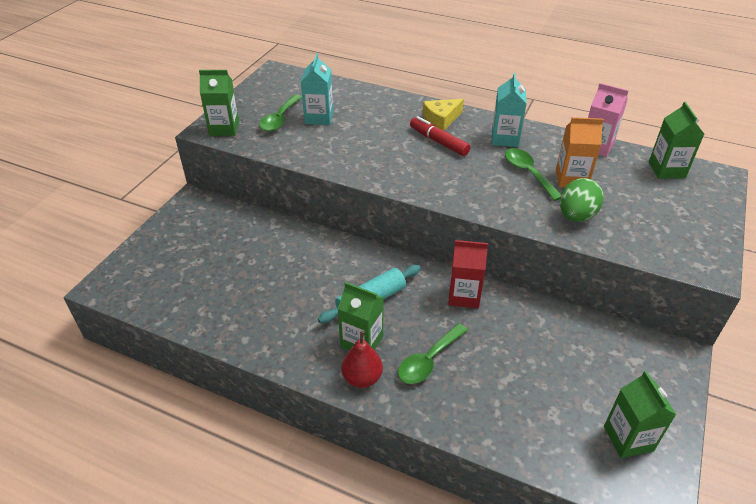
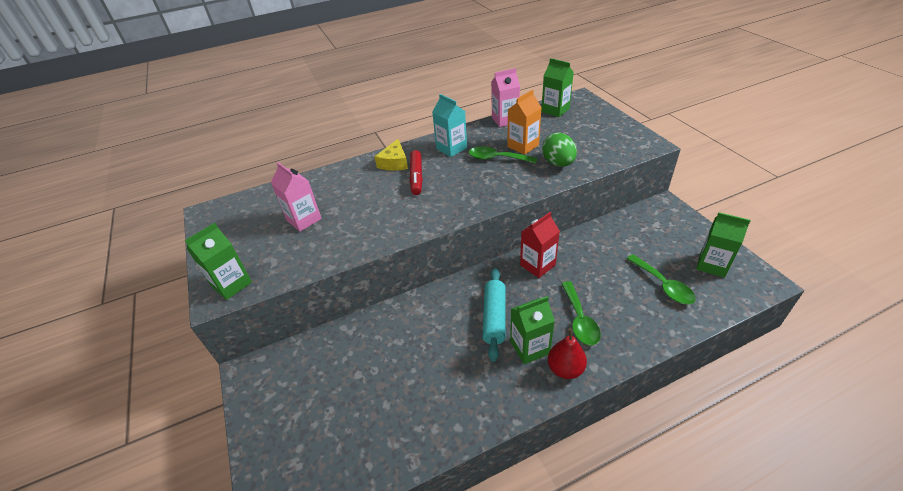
camera: 45 degrees left, 0 degrees up
green spoon [259,95,302,132] -> green spoon moved to [626,254,696,304]
turquoise carton [301,53,333,125] -> pink carton [271,162,322,232]
red marker [410,116,471,156] -> red marker turned 90 degrees counterclockwise [409,150,423,195]

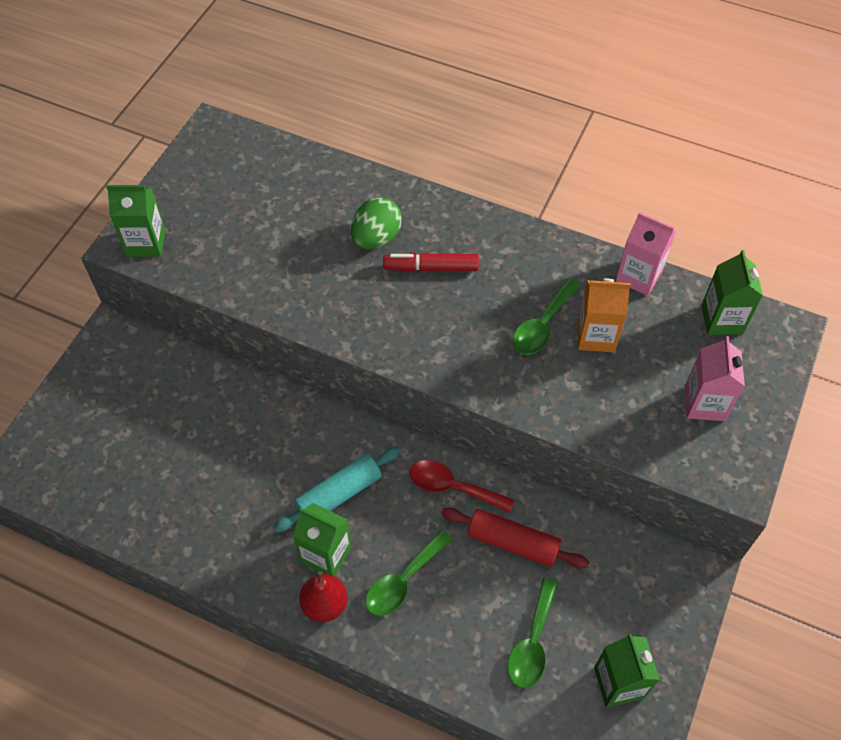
camera: 45 degrees right, 15 degrees up
pink carton [271,162,322,232] -> pink carton moved to [685,336,745,421]
yellow cheese [374,139,408,171] -> none
red marker [409,150,423,195] -> red marker turned 45 degrees clockwise [383,253,479,272]
turquoise carton [432,94,467,157] -> none
green spoon [469,146,537,164] -> green spoon turned 120 degrees counterclockwise [513,279,580,355]
red carton [520,212,560,278] -> red spoon [409,460,515,513]
green egg [542,132,577,167] -> green egg moved to [351,197,402,249]
none -> red rolling pin [441,507,589,569]

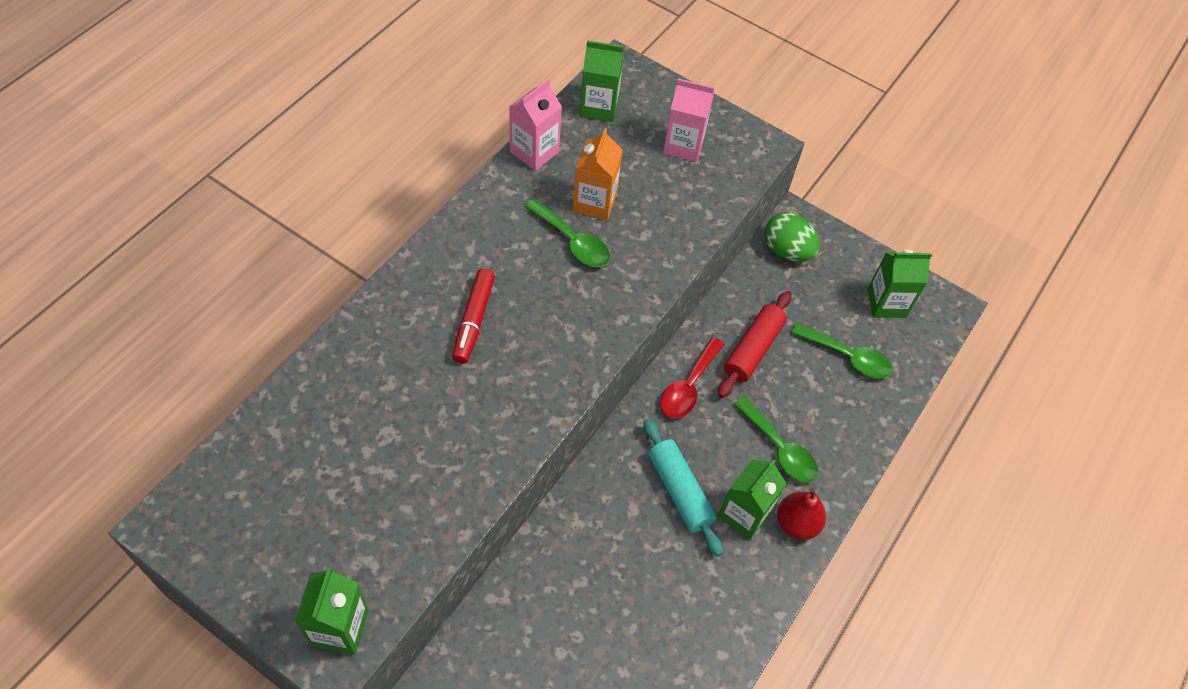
camera: 85 degrees left, 0 degrees up
green egg [351,197,402,249] -> green egg moved to [764,213,820,261]

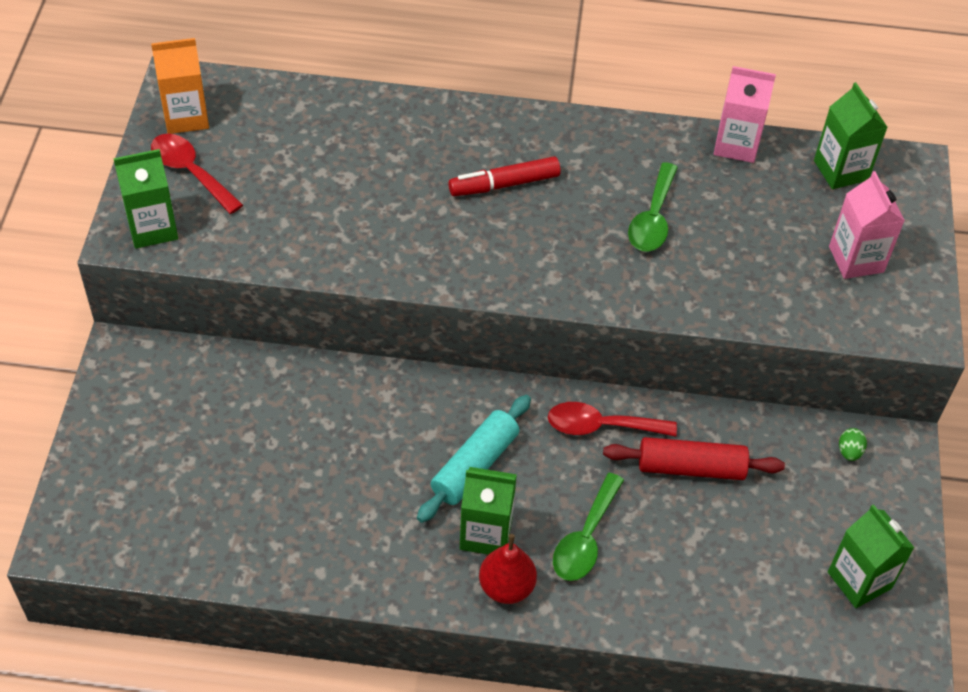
camera: 65 degrees right, 5 degrees down
orange carton [573,128,623,221] -> orange carton moved to [151,38,209,134]
green egg [764,213,820,261] -> green egg [839,428,867,461], size x0.47
green spoon [791,323,892,379] -> none
none -> red spoon [151,134,243,214]

